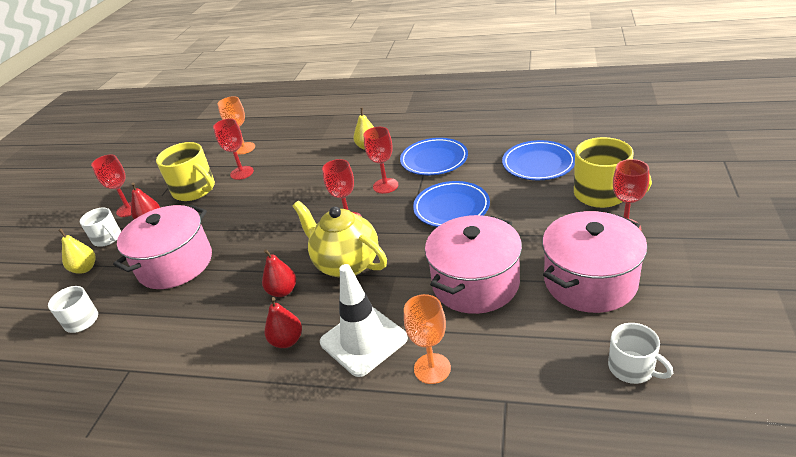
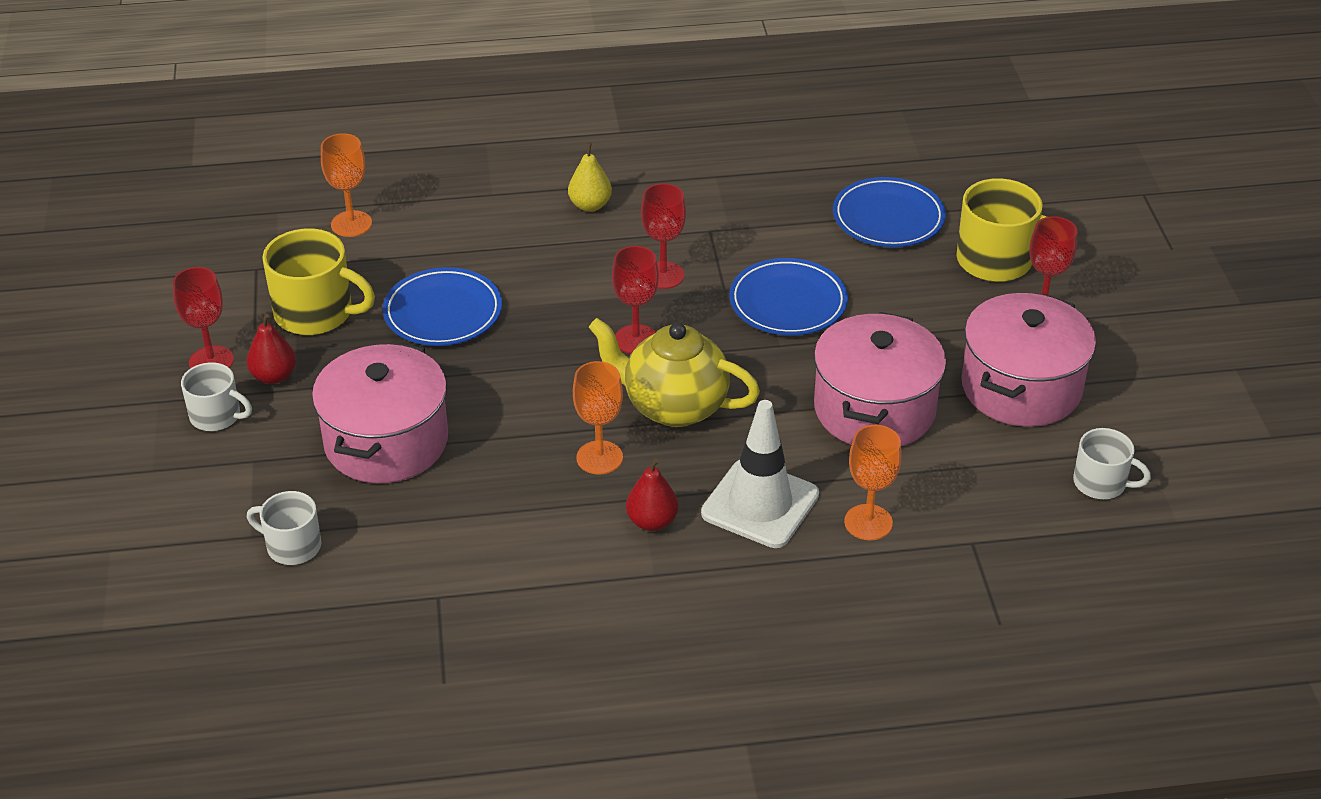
camera: 25 degrees left, 5 degrees up
yellow pear [59,228,96,274] -> none
red goblet [213,119,254,180] -> none
red pear [262,249,296,297] -> orange goblet [573,361,623,475]
blue plate [400,138,468,175] -> blue plate moved to [383,267,502,346]

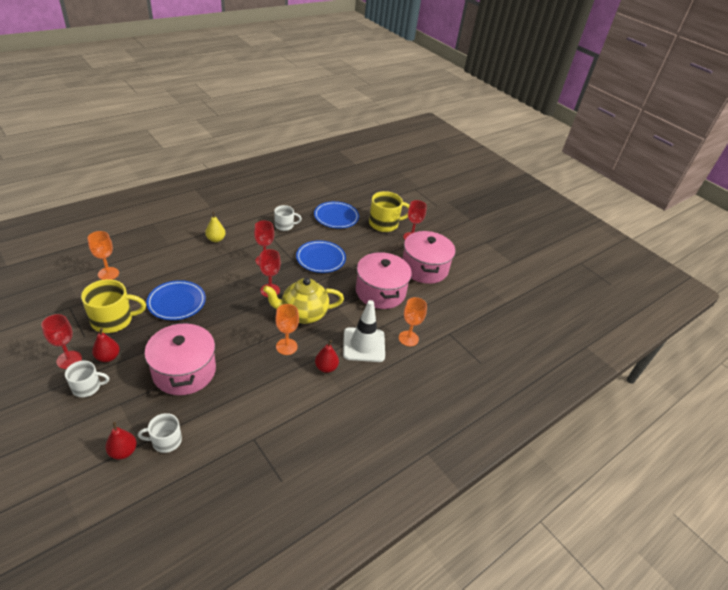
camera: 35 degrees left, 0 degrees up
white mug [1073,428,1151,499] -> white mug moved to [274,205,302,231]
none -> red pear [105,422,137,459]

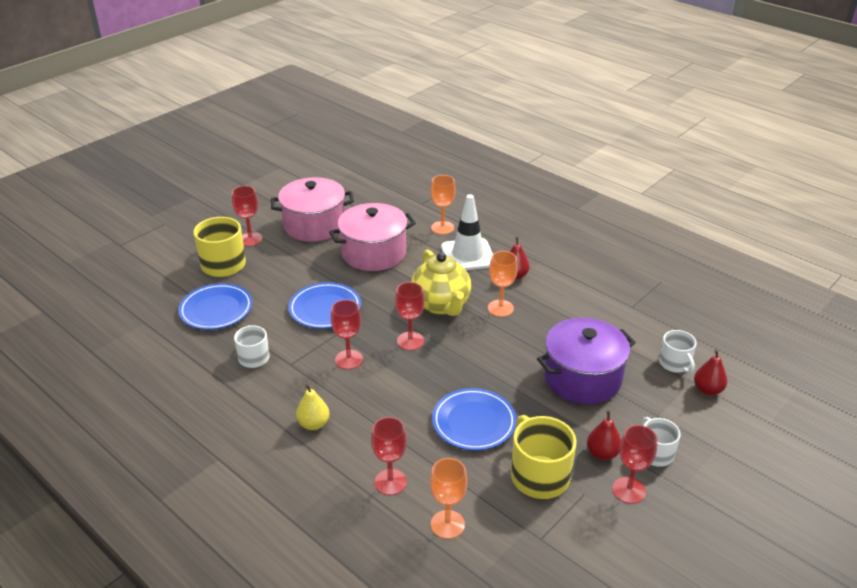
camera: 95 degrees left, 5 degrees down
pink pot [144,321,216,395] -> purple pot [537,318,636,404]
none -> red goblet [371,417,407,495]

